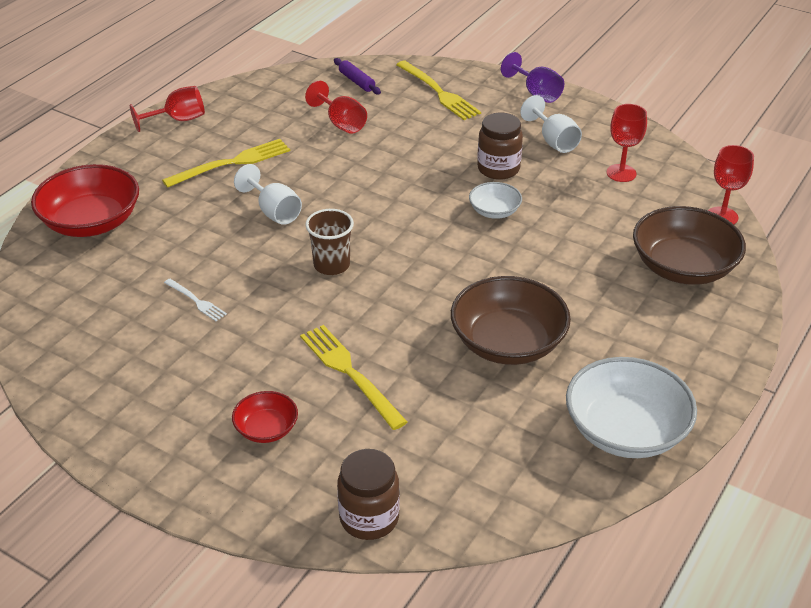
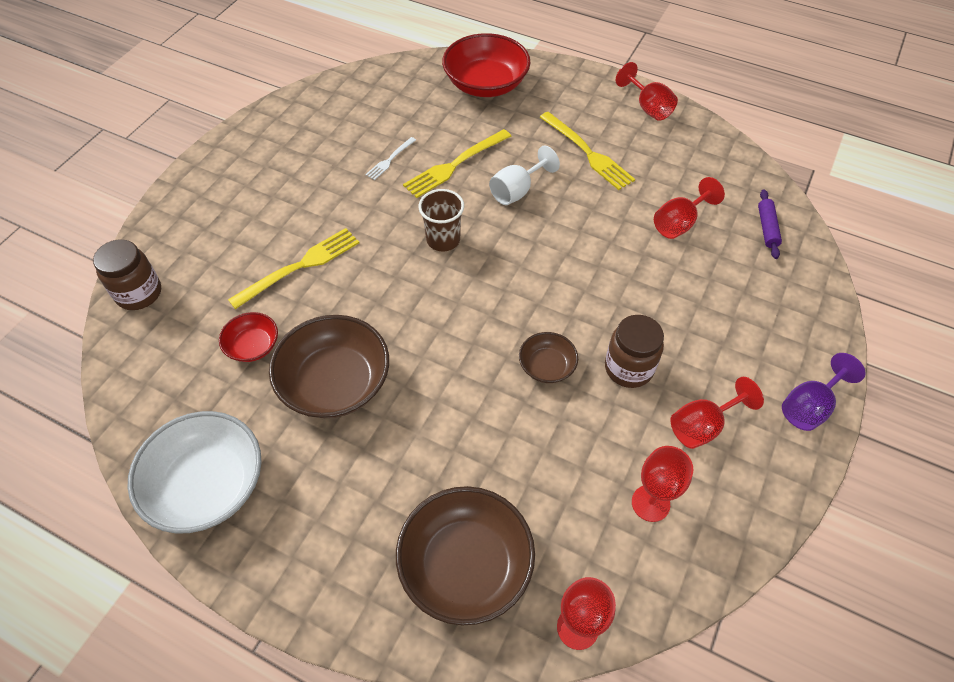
camera: 85 degrees right, 15 degrees up
red bowl [232,391,298,443] -> red bowl moved to [219,312,278,362]
purple rolling pin [334,58,381,94] -> purple rolling pin turned 45 degrees counterclockwise [758,189,782,259]
yellow fork [396,61,481,120] -> yellow fork moved to [403,129,511,198]
white bowl [469,182,522,219] -> brown bowl [519,332,578,383]
white goblet [520,95,582,153] -> red goblet [670,377,764,449]

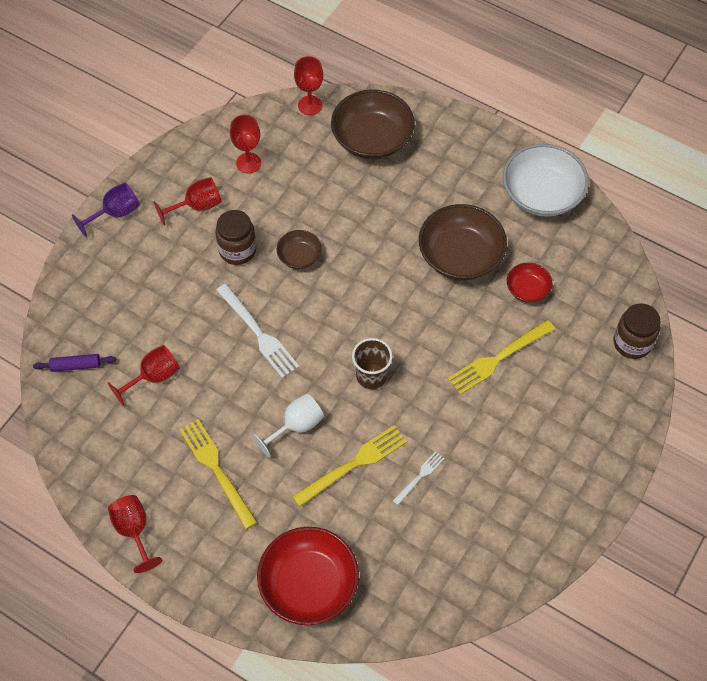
camera: 175 degrees left, 5 degrees up
purple rolling pin [758,189,782,259] -> purple rolling pin turned 75 degrees clockwise [33,354,116,372]
none -> white fork [216,284,299,378]

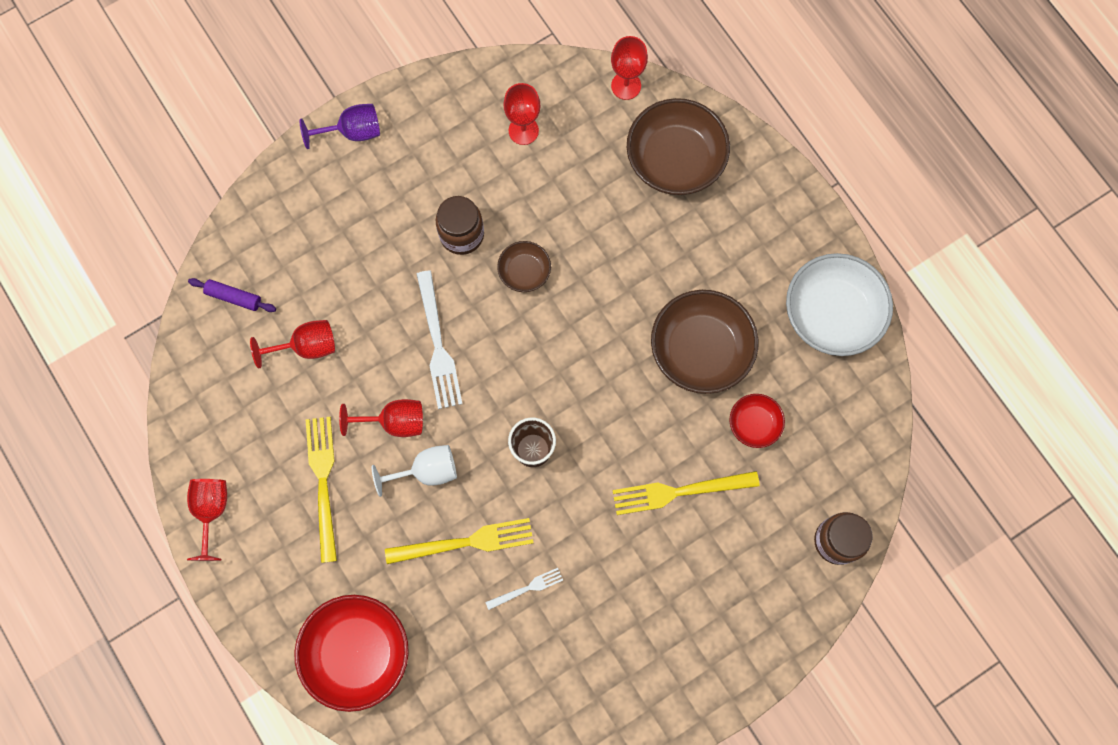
camera: 25 degrees right, 15 degrees up
red goblet [154,177,222,226] -> red goblet moved to [339,399,423,437]

